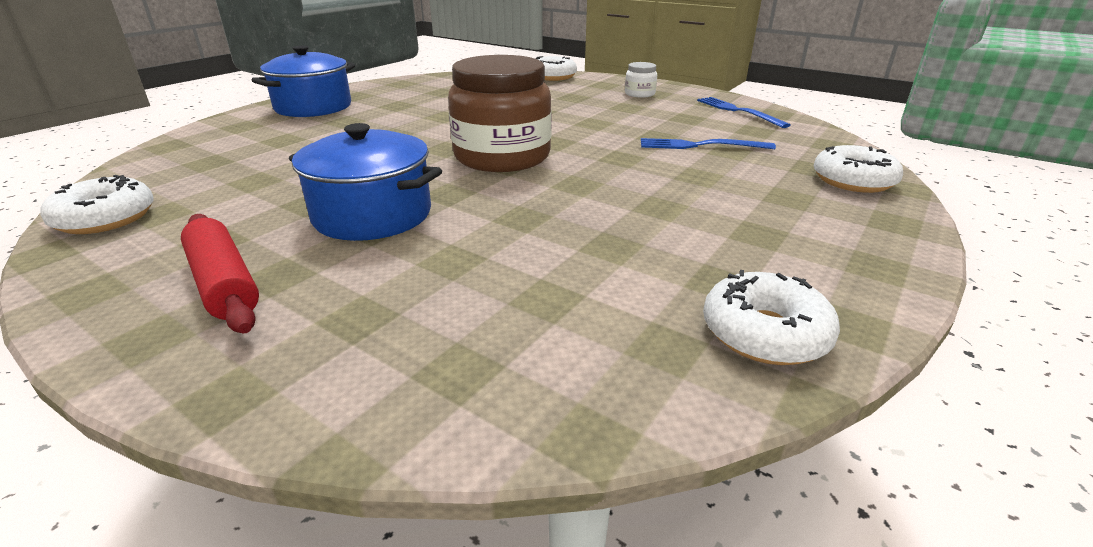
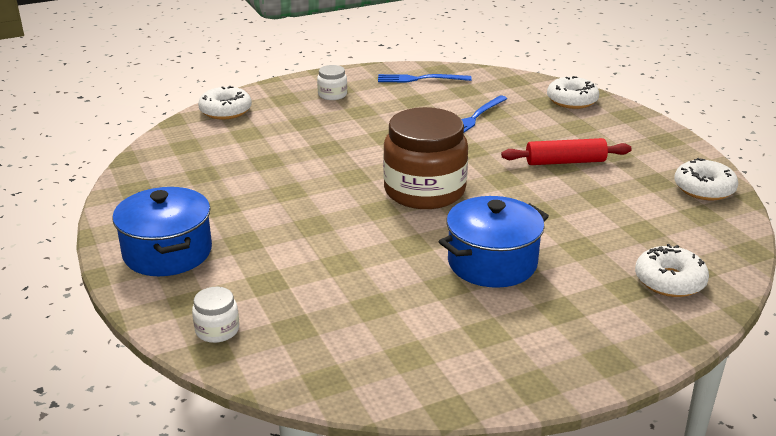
camera: 60 degrees left, 0 degrees up
white donut [40,175,154,234] -> white donut moved to [635,244,709,297]
red rolling pin [181,214,259,334] -> red rolling pin moved to [501,138,632,165]
none -> white jar [192,287,239,343]

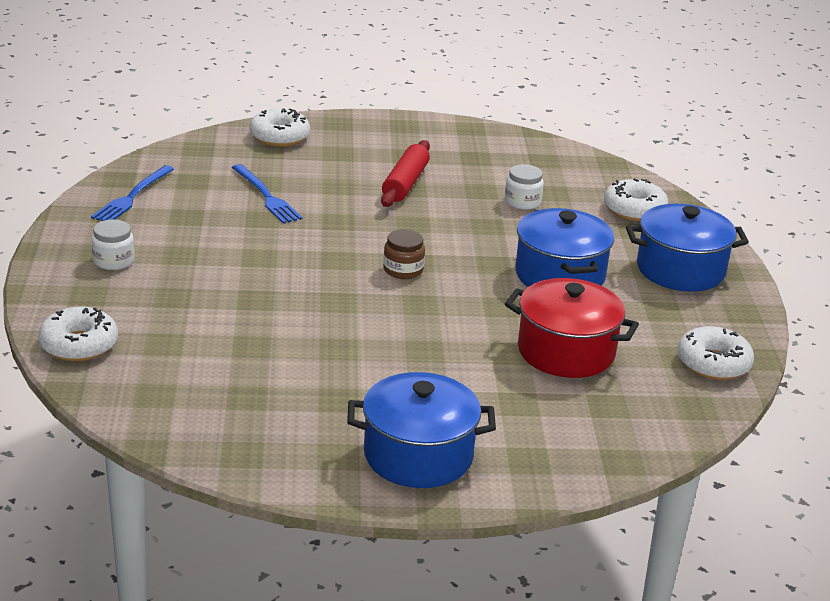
camera: 70 degrees left, 0 degrees up
white jar [192,287,239,343] -> white jar moved to [505,164,544,210]
brown jar [383,107,468,209] -> brown jar [383,229,425,279], size x0.43
white donut [674,158,738,200] -> white donut moved to [677,326,754,380]
none -> red pot [505,278,639,378]
none -> blue pot [626,204,749,292]

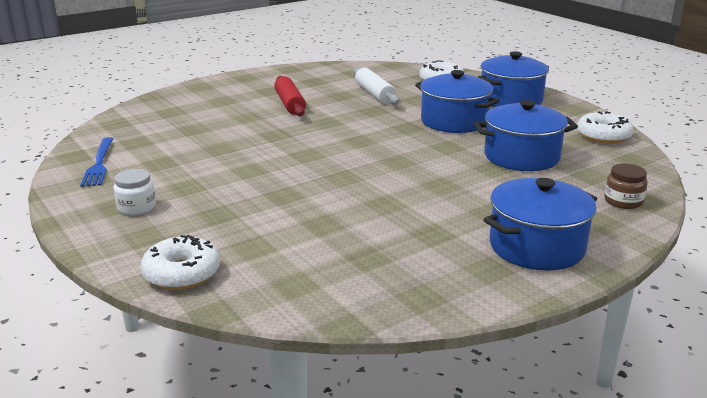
camera: 30 degrees left, 5 degrees down
blue fork [232,164,302,224] -> none
white donut [249,109,310,147] -> none
brown jar [383,229,425,279] -> brown jar moved to [604,164,648,209]
white jar [505,164,544,210] -> white rolling pin [353,67,399,105]
red pot [505,278,639,378] -> blue pot [473,100,578,171]

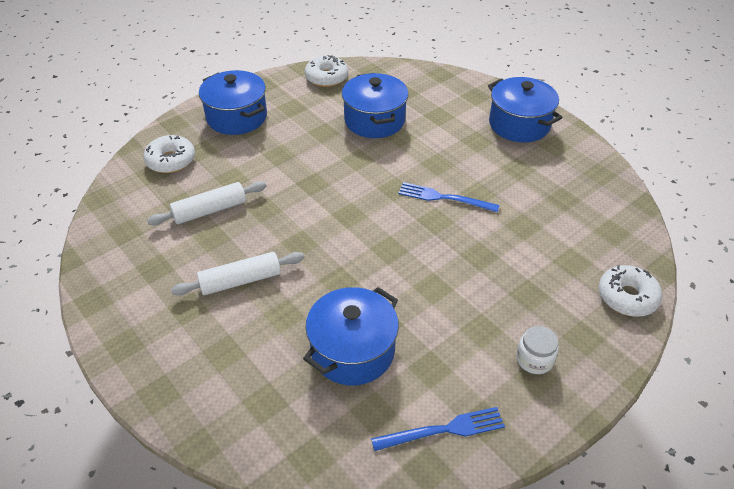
camera: 95 degrees left, 20 degrees up
red rolling pin [274,76,306,116] -> white rolling pin [171,252,304,296]
blue pot [415,70,500,133] -> blue pot moved to [303,287,399,385]
brown jar [604,164,648,209] -> none
none -> blue fork [398,182,500,212]

